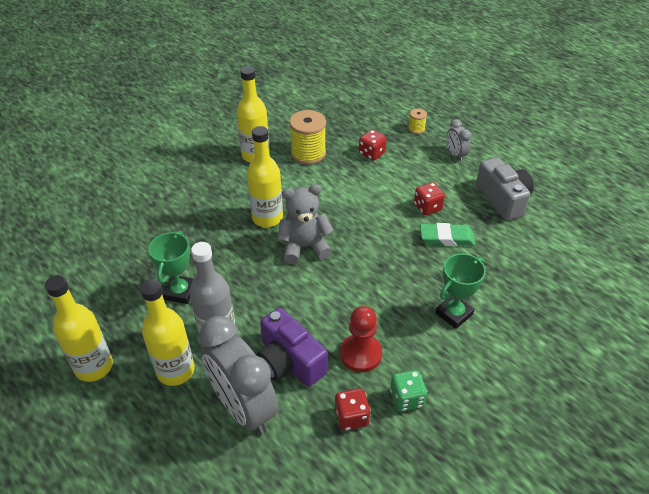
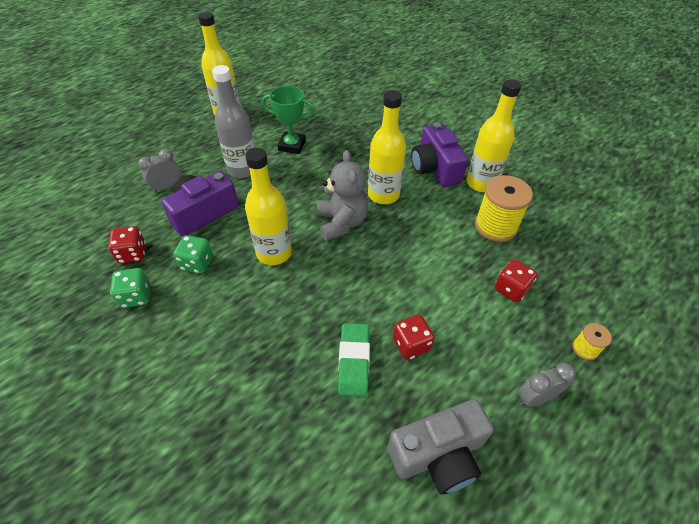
camera: 90 degrees right, 5 degrees up
yellow bottle [140,279,194,386] -> yellow bottle moved to [245,148,292,265]
grey clock [199,316,278,434] -> grey clock [138,149,180,193], size x0.46
red pawn [340,306,382,372] -> green dice [173,235,213,274]
green trophy [435,254,486,329] -> none
none -> purple camera [411,122,468,187]

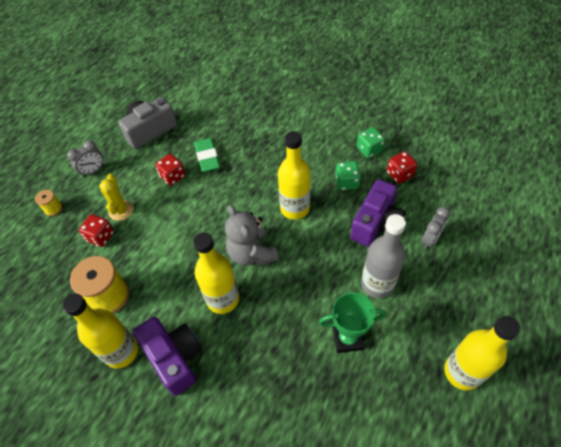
camera: 165 degrees right, 5 degrees up
none -> yellow cactus [99,174,134,221]

